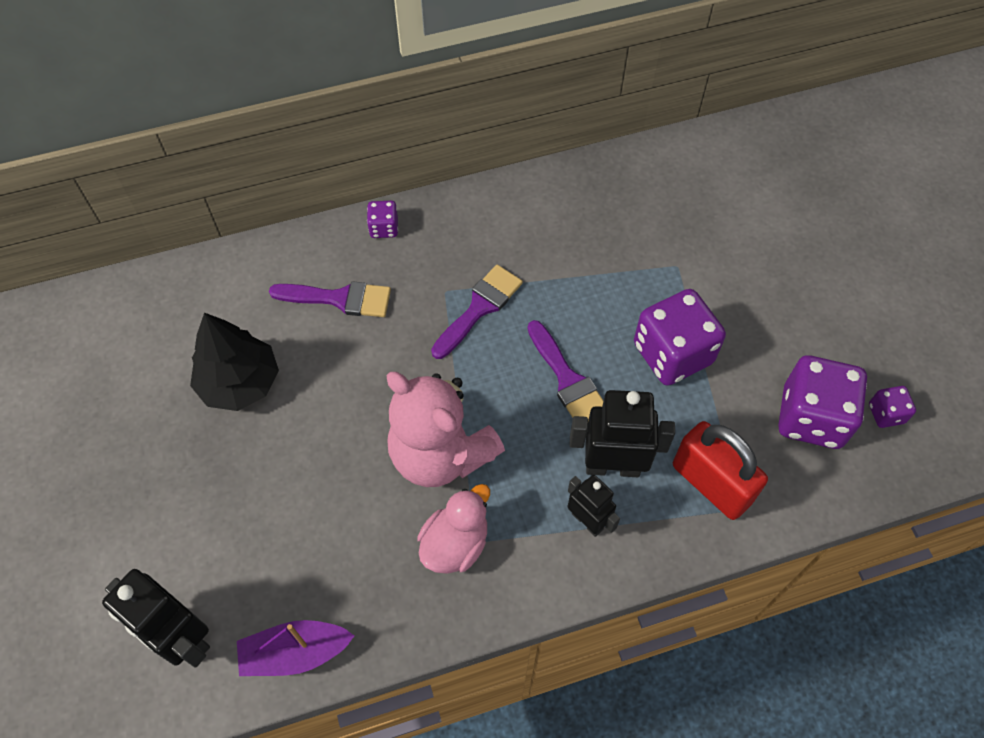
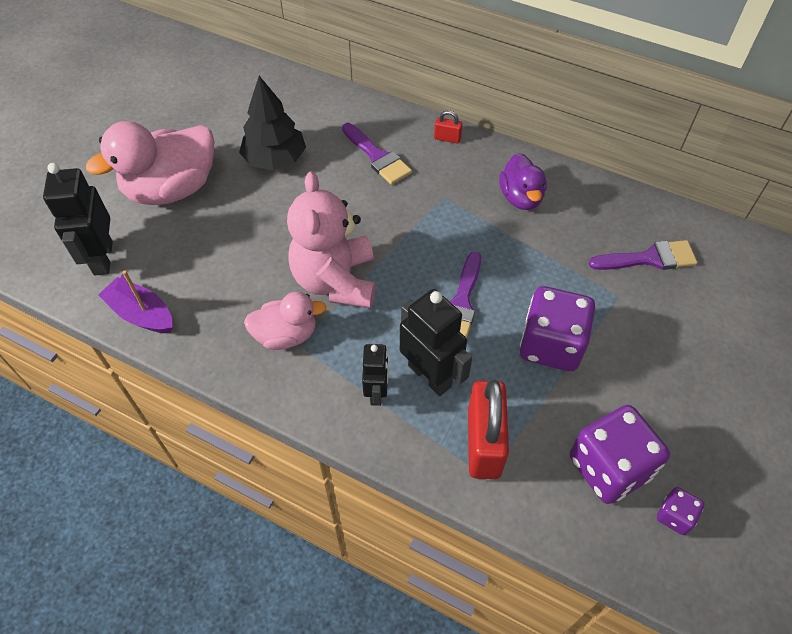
camera: 45 degrees right, 5 degrees down
purple dice [367,201,398,238] -> red padlock [434,110,463,144]
purple brush [431,265,523,359] -> purple brush moved to [589,240,697,270]
none -> pink duck [86,121,214,205]
none -> purple duck [499,153,547,210]

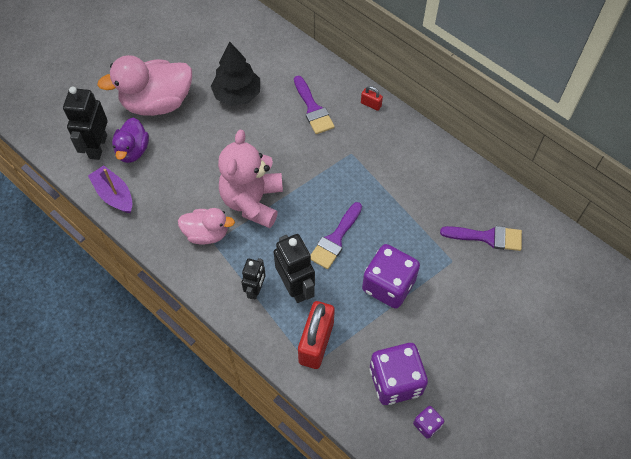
camera: 15 degrees right, 5 degrees up
purple duck [499,153,547,210] -> purple duck moved to [112,118,149,163]

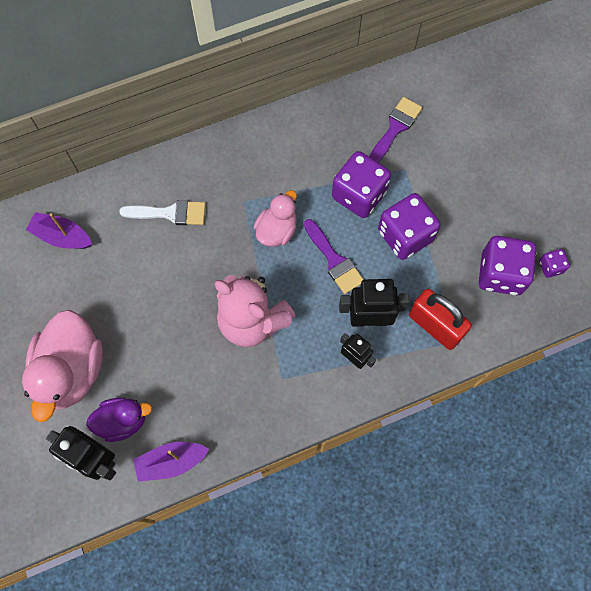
camera: 65 degrees left, 10 degrees up
purple duck [112,118,149,163] -> purple duck turned 45 degrees counterclockwise [86,398,152,442]
pink duck [178,208,235,245] -> pink duck moved to [254,190,297,247]
black tree [211,42,260,106] -> none
purple brush [294,76,335,134] -> white brush [119,200,205,225]
red padlock [361,86,383,111] -> none
none -> purple boat [26,212,92,249]
none -> purple dice [332,151,391,218]

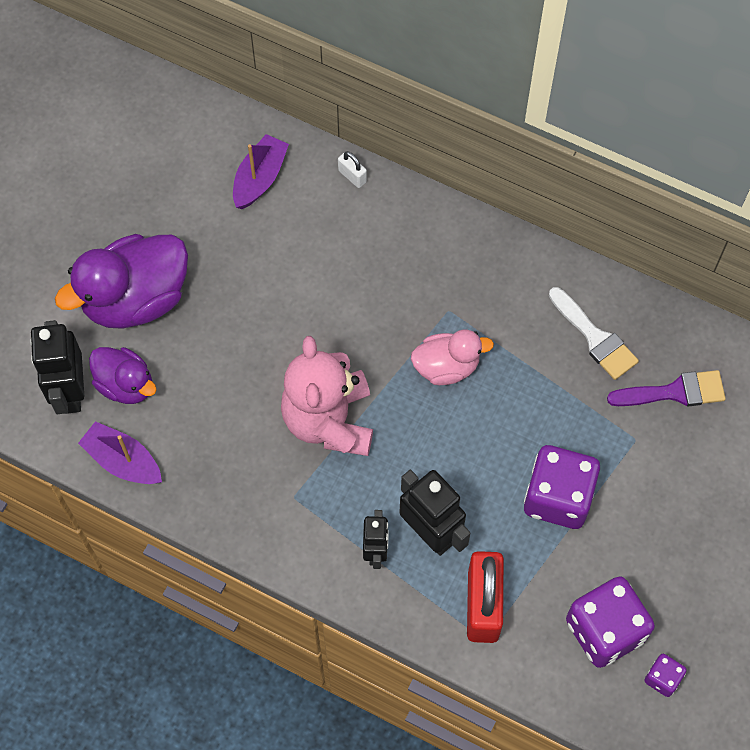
camera: 50 degrees right, 5 degrees down
pink duck [22,310,103,422] -> purple duck [55,234,188,329]
purple boat [26,212,92,249] -> purple boat turned 45 degrees clockwise [233,134,289,209]
white brush [119,200,205,225] -> white brush moved to [549,287,639,380]
purple brush [304,219,364,294] -> none
purple dice [332,151,391,218] -> none
none -> white padlock [338,151,367,188]

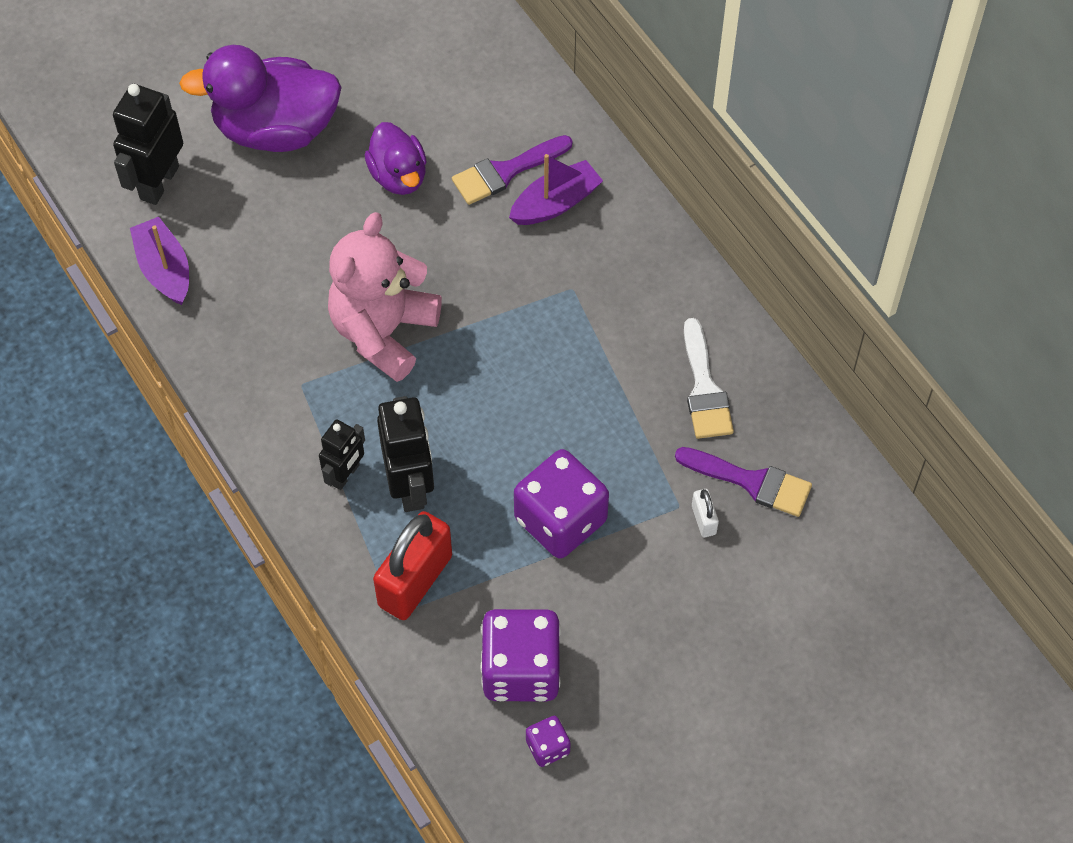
camera: 30 degrees right, 5 degrees down
purple duck [89,347,157,404] -> purple duck moved to [365,122,427,195]
purple boat [233,134,289,209] -> purple boat moved to [509,154,603,225]
white padlock [338,151,367,188] -> white padlock moved to [692,489,719,537]
pink duck [411,330,494,385] -> none
none -> purple brush [452,135,573,205]

